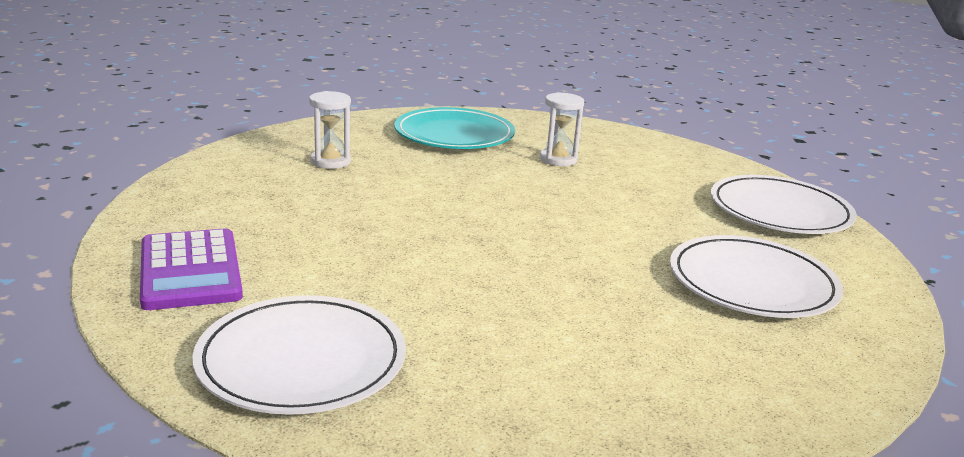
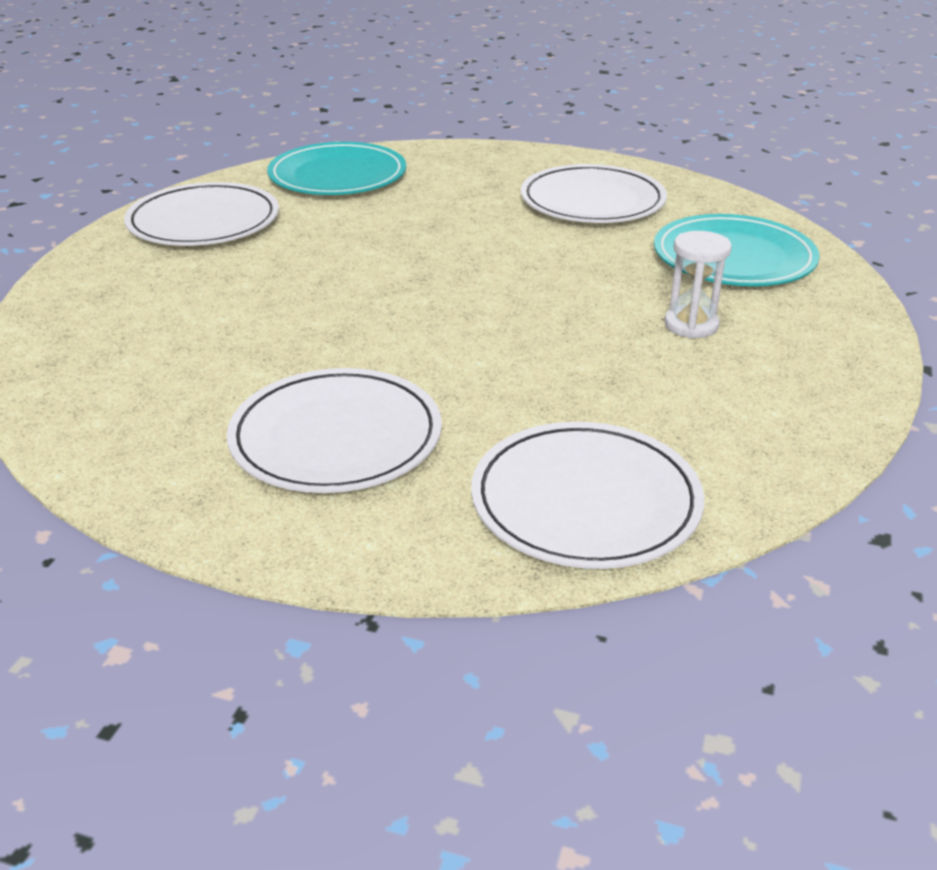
camera: 90 degrees right, 10 degrees up
purple calculator [140,229,243,310] -> turquoise plate [267,142,406,195]
white hourglass [309,91,351,169] -> white plate [521,164,667,223]

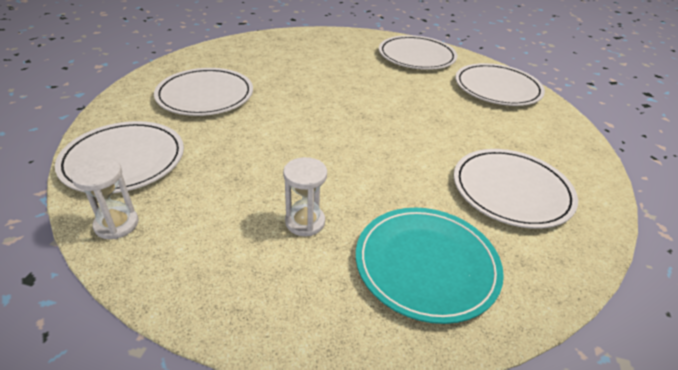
camera: 85 degrees right, 5 degrees up
turquoise plate [267,142,406,195] -> white plate [455,63,545,106]
none -> white hourglass [71,157,139,239]

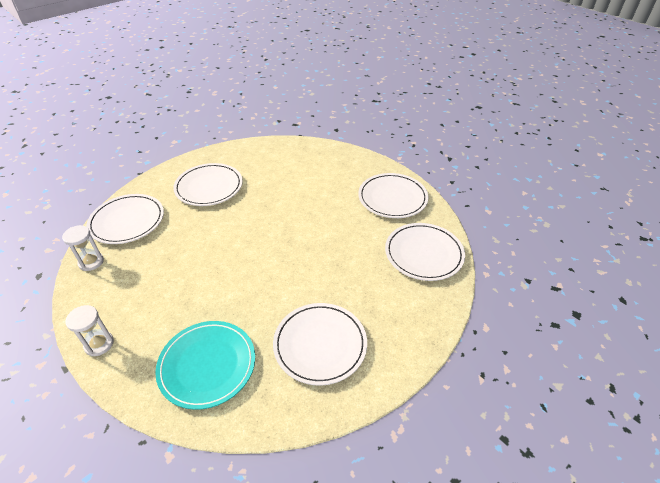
camera: 35 degrees right, 5 degrees up
white hourglass [283,157,327,236] -> white hourglass moved to [65,305,114,356]

